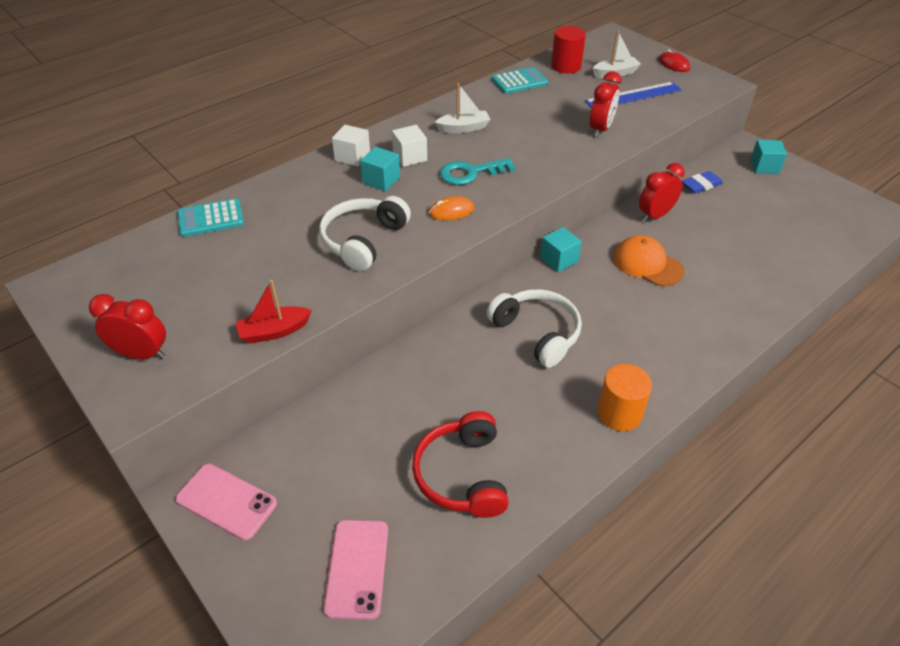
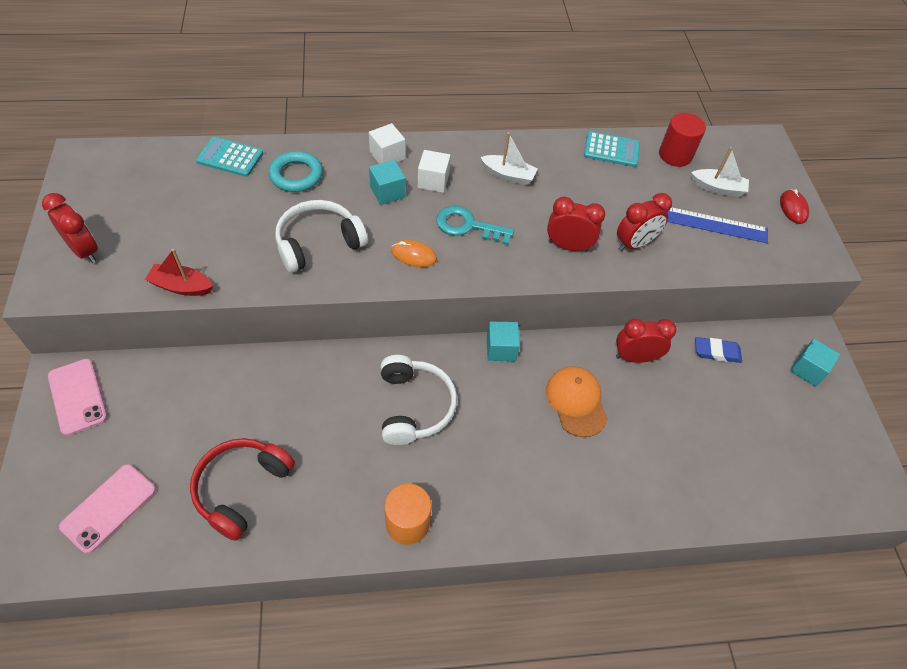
camera: 30 degrees right, 10 degrees up
none -> turquoise ring [269,151,323,192]
none -> red clock [547,197,605,252]

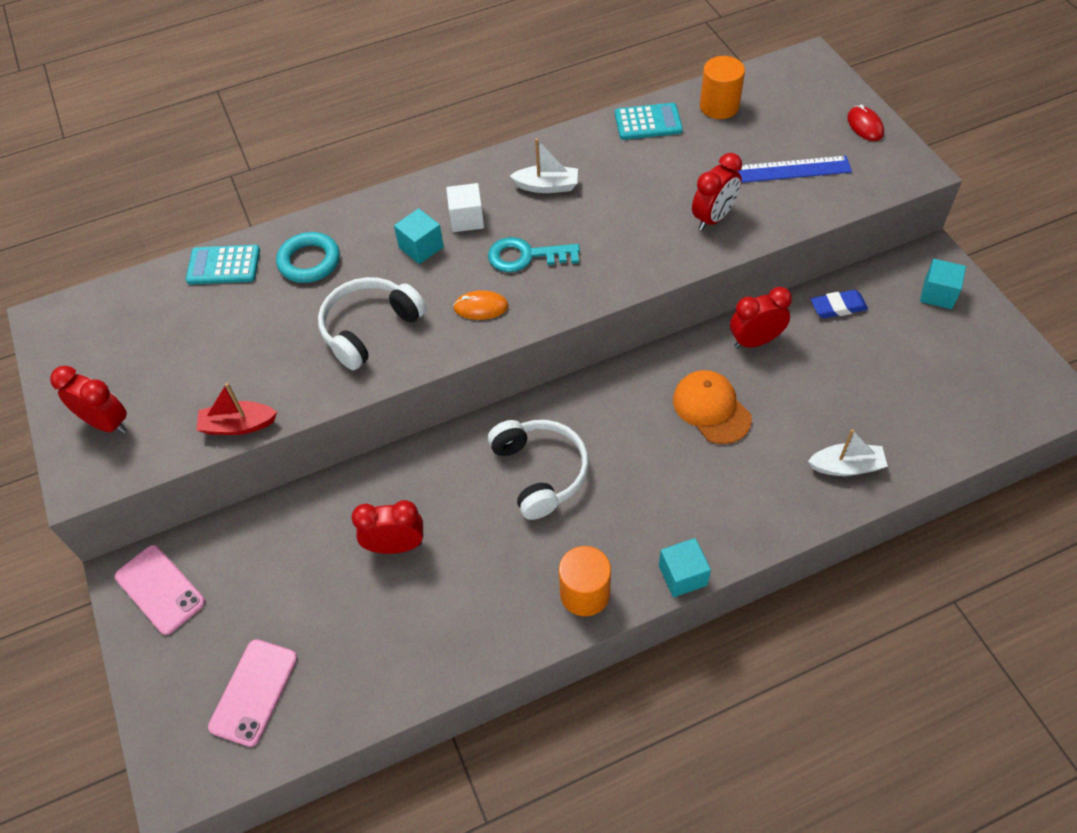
camera: 10 degrees left, 0 degrees up
red headphones [190,438,295,541] -> none
white cube [369,123,405,164] -> none
turquoise cube [487,321,520,361] -> turquoise cube moved to [659,538,711,597]
red clock [547,197,605,252] -> red clock moved to [352,500,423,554]
red cylinder [659,113,706,167] -> orange cylinder [700,56,745,119]
white boat [691,147,749,197] -> white boat moved to [808,429,888,476]

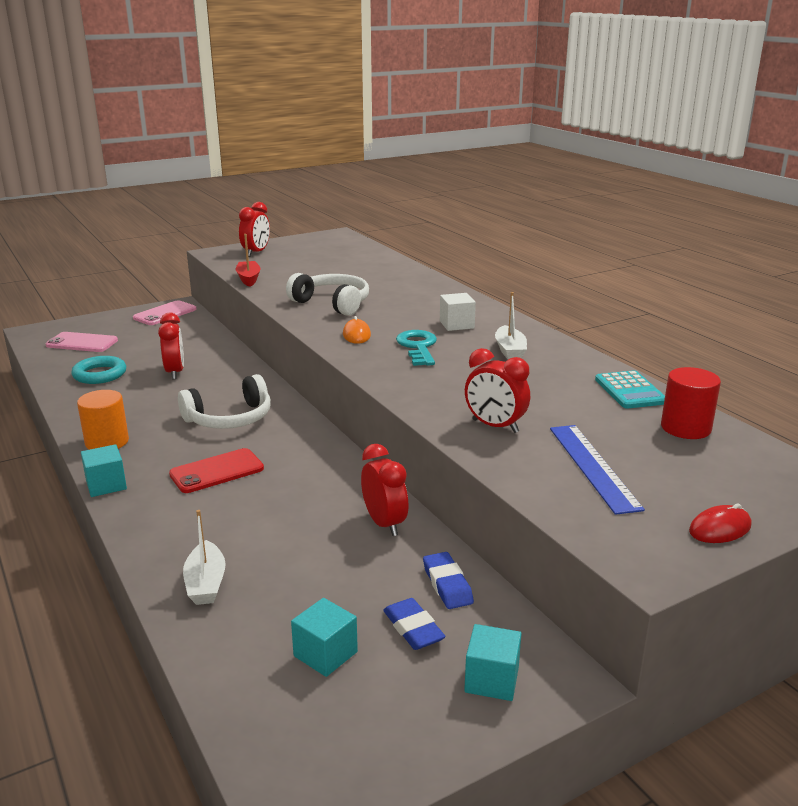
camera: 80 degrees right, 30 degrees down
turquoise calculator [186,245,260,284] -> none
turquoise ring [276,232,340,283] -> turquoise ring moved to [71,356,126,384]
turquoise cube [394,208,444,264] -> turquoise cube moved to [291,598,358,677]
orange cap [673,370,752,444] -> none
orange cylinder [700,56,745,119] -> red cylinder [661,367,721,439]
none -> red phone [169,448,264,493]
none -> blue eraser [383,598,445,650]

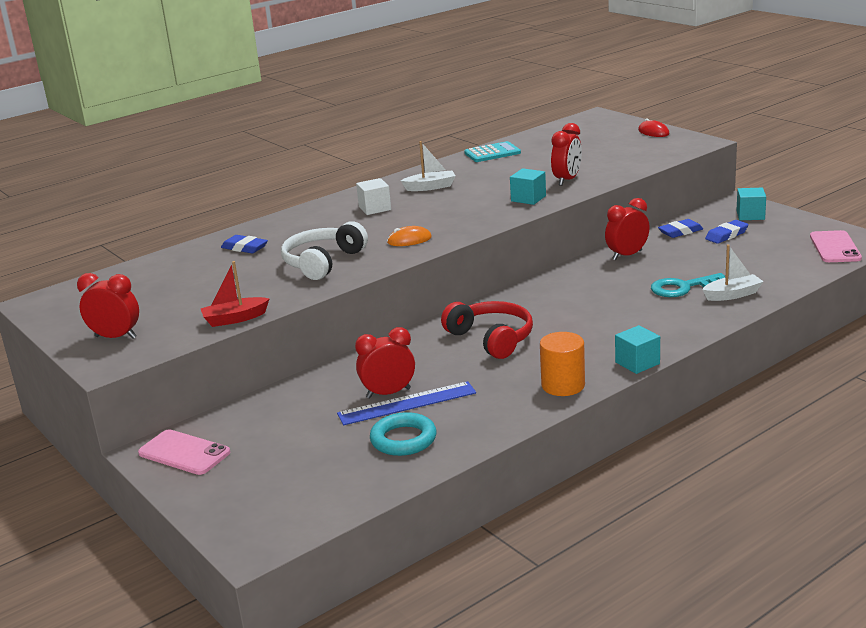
camera: 95 degrees left, 0 degrees up
pink phone [46,332,118,352] -> pink phone moved to [810,230,862,262]
red phone [169,448,264,493] -> none
white headphones [178,374,271,429] -> red headphones [441,301,533,359]
turquoise cube [291,598,358,677] -> turquoise cube moved to [510,168,546,205]
turquoise key [396,330,437,366] -> turquoise key moved to [651,273,726,297]
blue ruler [550,425,645,515] -> blue ruler moved to [337,381,476,425]
red cylinder [661,367,721,439] -> none
none -> blue eraser [221,235,268,253]

